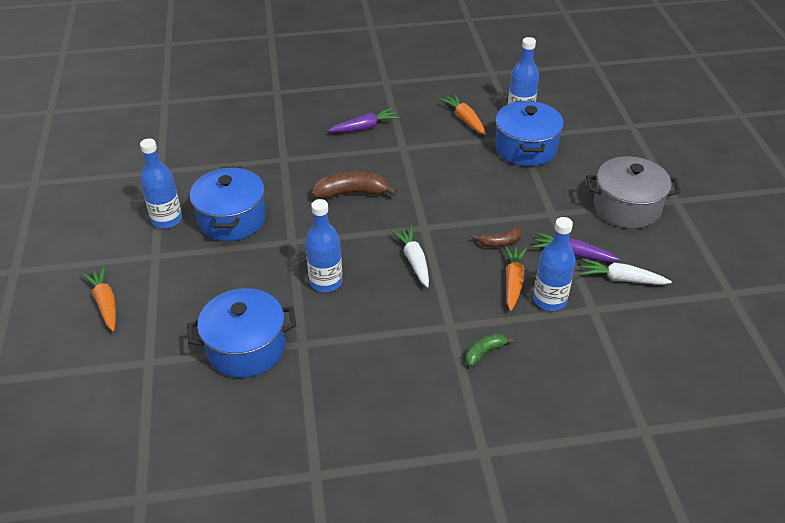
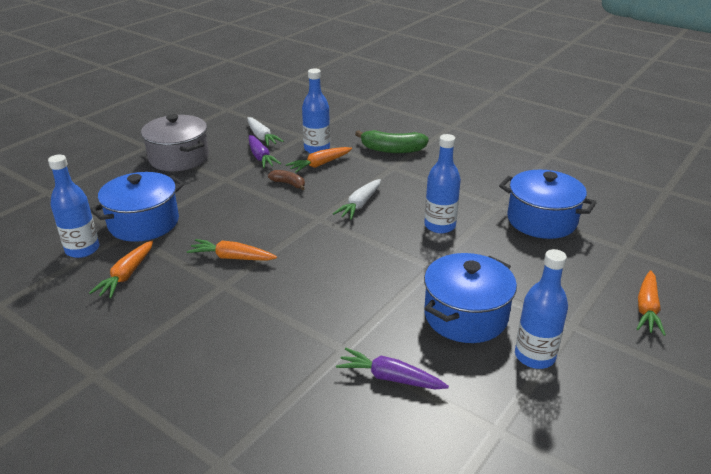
camera: 135 degrees left, 10 degrees down
brown banana [312,172,397,200] -> none
purple carrot [328,108,400,133] -> purple carrot moved to [336,348,449,389]
green banana [465,333,514,367] -> green banana [355,130,429,153], size x1.77
none -> orange carrot [187,239,277,261]

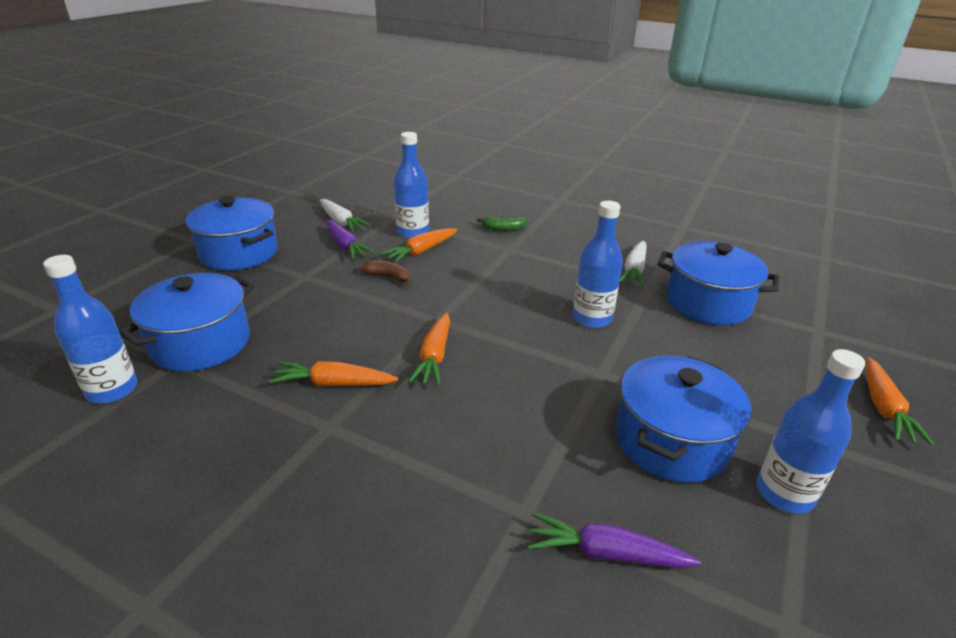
camera: 10 degrees left, 0 degrees up
orange carrot [89,241,153,298] -> orange carrot moved to [408,312,450,386]
grey pot [141,114,209,171] -> blue pot [186,196,278,270]
white carrot [333,179,381,220] -> white carrot moved to [619,240,647,287]
green banana [355,130,429,153] -> green banana [477,217,527,232], size x0.57

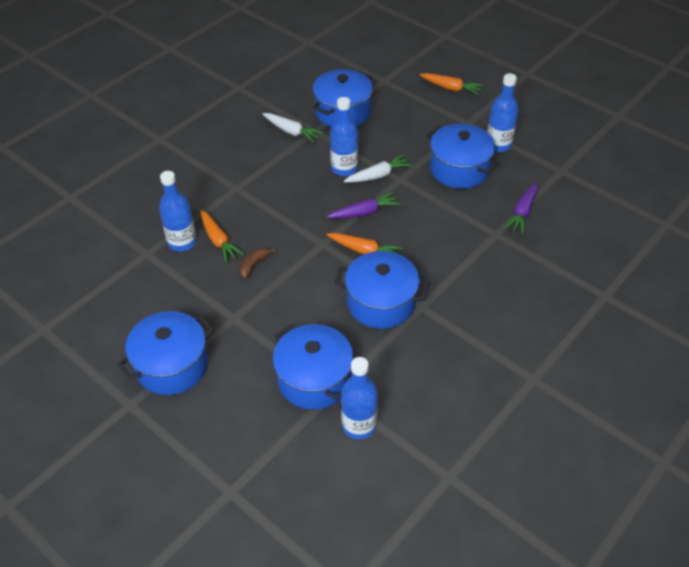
camera: 75 degrees left, 15 degrees up
orange carrot [269,361,398,387] -> blue pot [335,251,430,329]
white carrot [320,199,371,232] -> white carrot moved to [344,154,413,183]
purple carrot [326,220,375,259] -> purple carrot moved to [327,191,401,219]
green banana [477,217,527,232] -> none

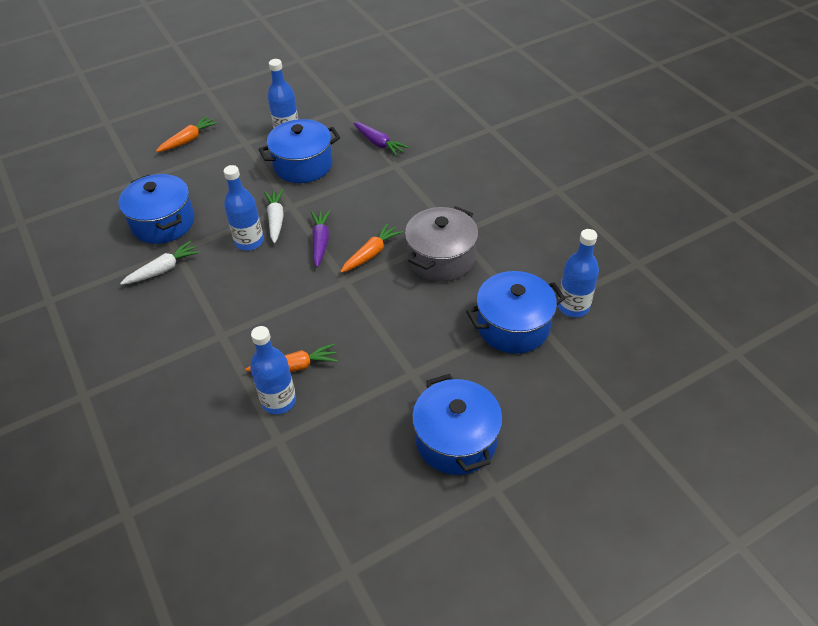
camera: 70 degrees left, 0 degrees up
brown banana [239,247,276,278] -> none
blue pot [335,251,430,329] -> grey pot [405,206,478,282]

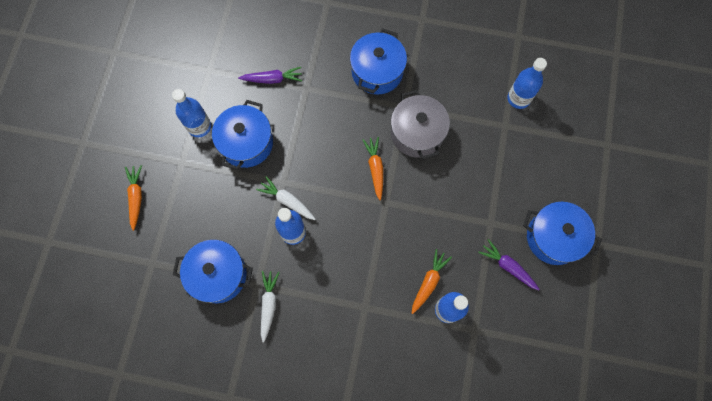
camera: 50 degrees left, 25 degrees up
purple carrot [311,210,331,267] -> purple carrot moved to [478,239,540,291]
blue pot [466,271,566,354] -> blue pot moved to [350,28,407,94]

